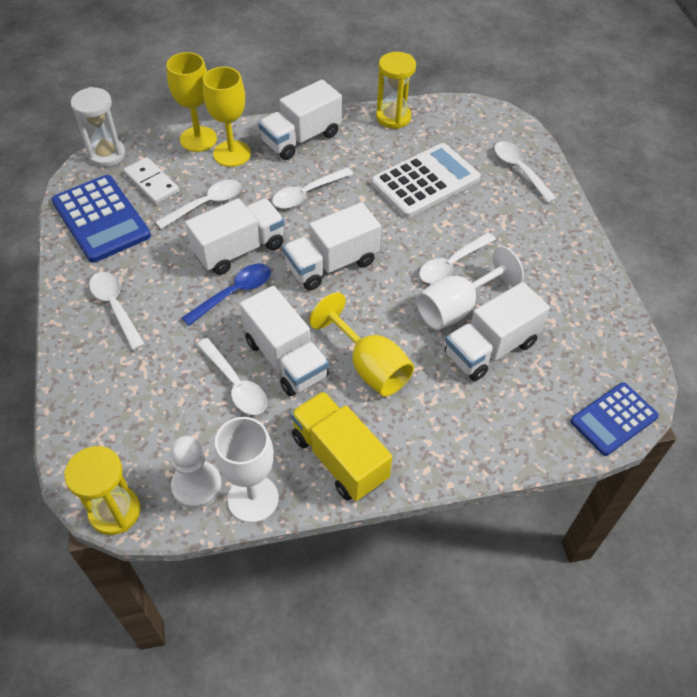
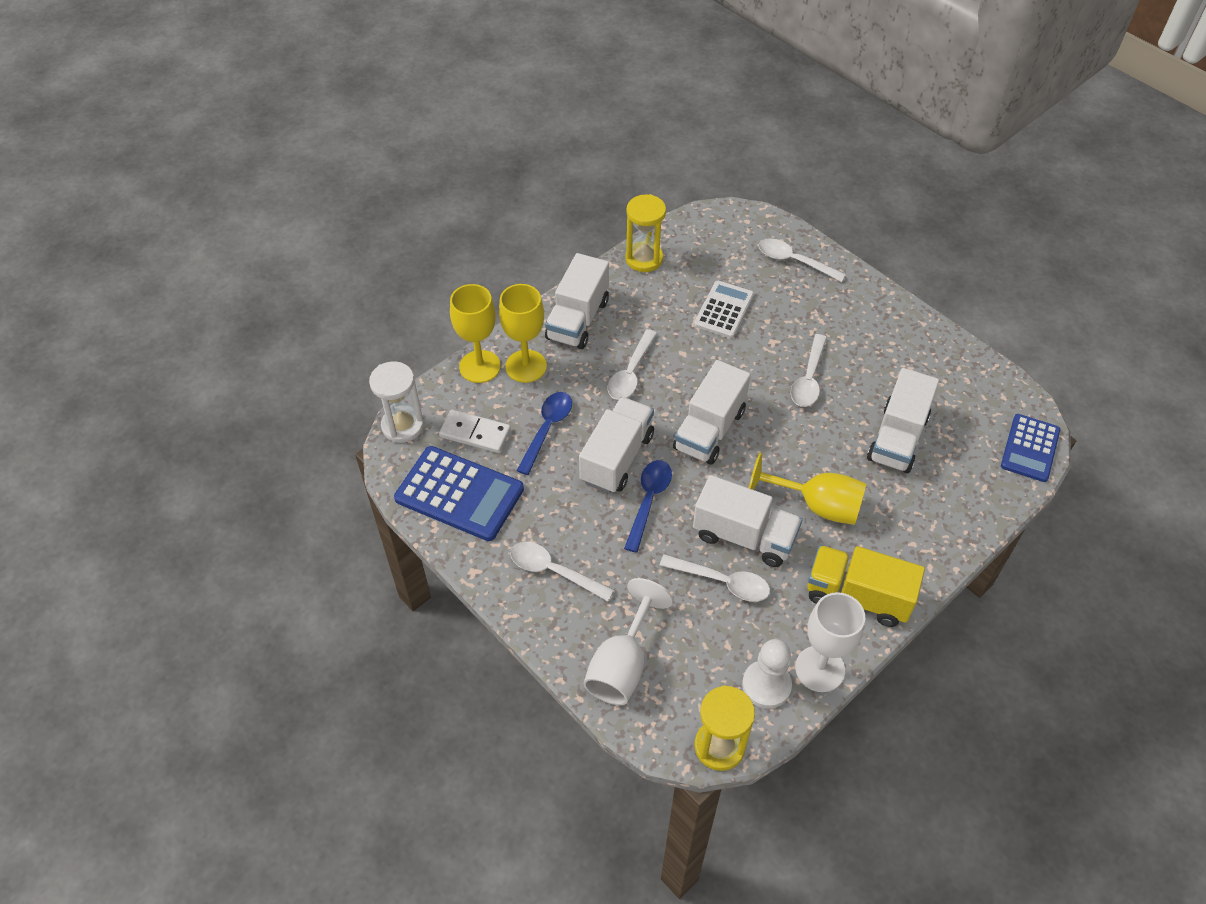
camera: 30 degrees left, 0 degrees up
white spoon [155,180,241,229] -> blue spoon [516,392,572,475]
white calculator [371,143,481,218] -> white calculator [694,281,754,338], size x0.65
white goblet [416,246,524,330] -> white goblet moved to [584,578,673,705]

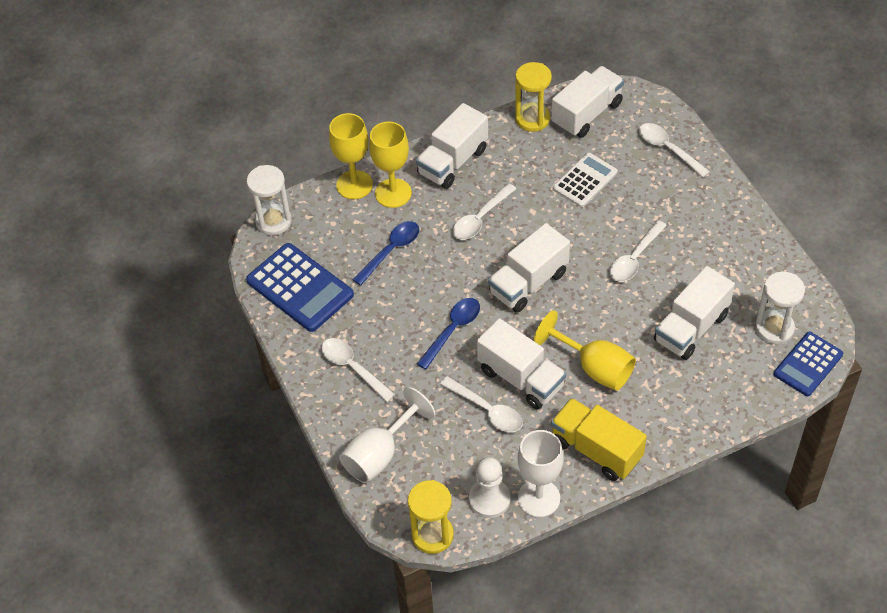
camera: 20 degrees right, 0 degrees up
white domino [439,410,511,453] -> none
white truck [579,397,654,493] -> white truck moved to [551,66,624,138]
none -> white hourglass [755,272,805,344]

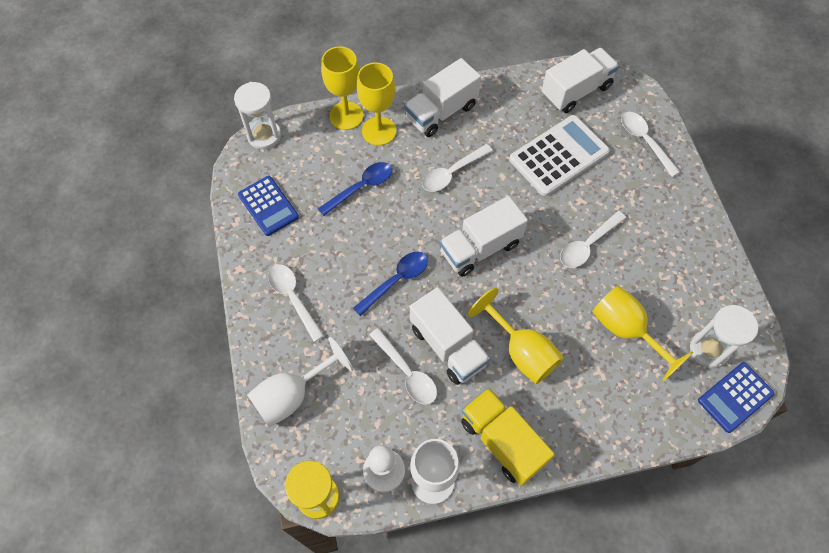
camera: 10 degrees right, 10 degrees up
blue calculator [246,243,354,332] -> blue calculator [238,176,299,236], size x0.65
yellow hourglass [515,62,552,132] -> none
white calculator [553,153,618,207] -> white calculator [509,115,610,196], size x1.54
white truck [654,266,735,360] -> yellow goblet [592,286,694,381]

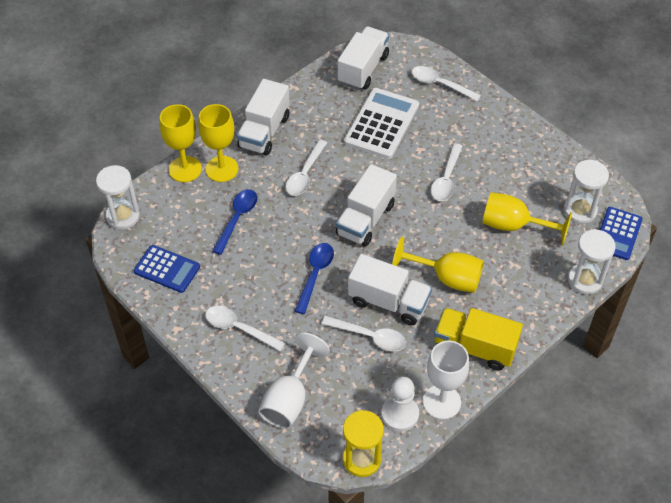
camera: 30 degrees left, 10 degrees down
none -> white hourglass [568,229,616,295]

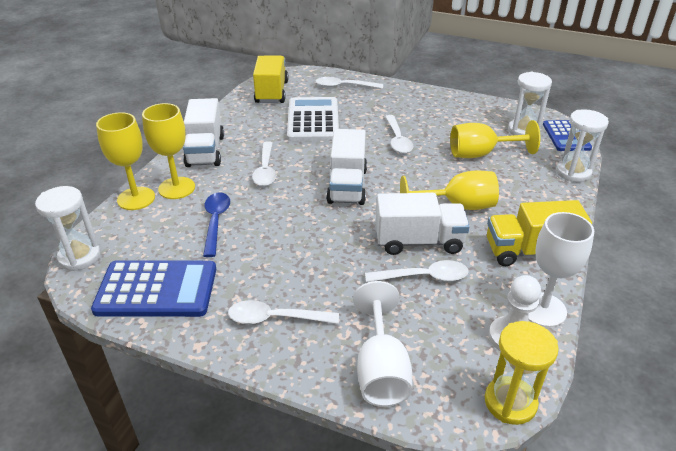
camera: 25 degrees left, 15 degrees down
blue calculator [134,245,200,293] -> blue calculator [91,260,216,317], size x1.54
blue spoon [295,243,334,314] -> none
white truck [337,26,389,90] -> yellow truck [253,56,288,103]

